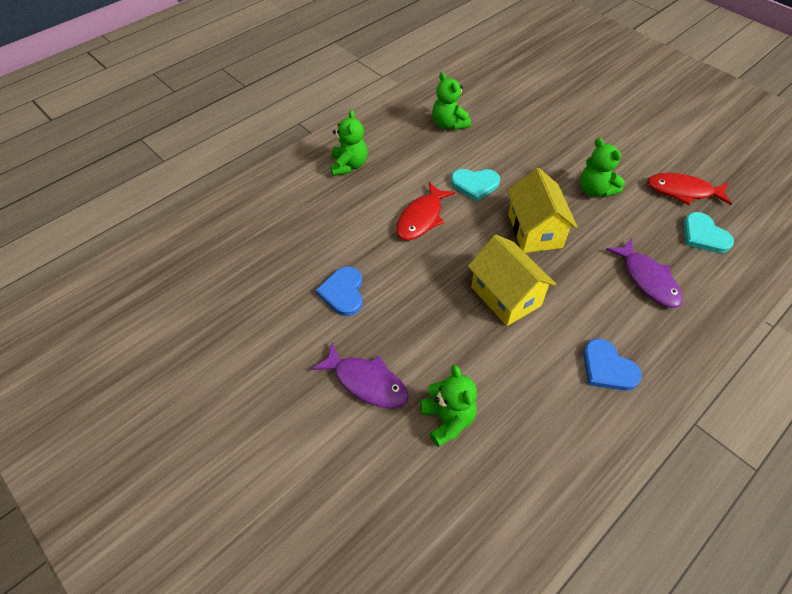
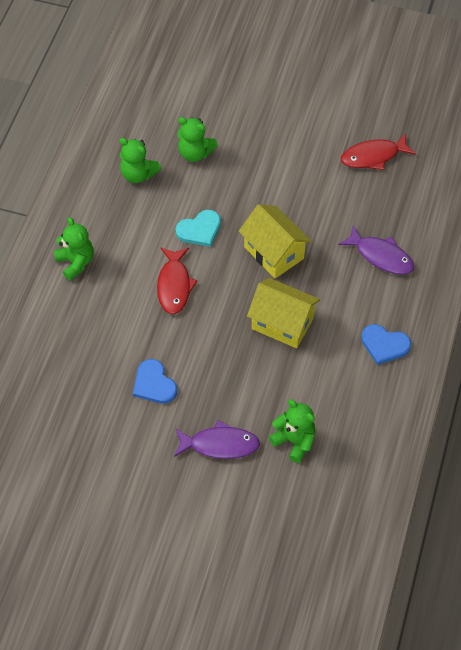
camera: 30 degrees left, 5 degrees up
green teddy bear [580,138,625,197] -> green teddy bear moved to [177,117,218,162]
turquoise heart [683,212,734,253] -> none

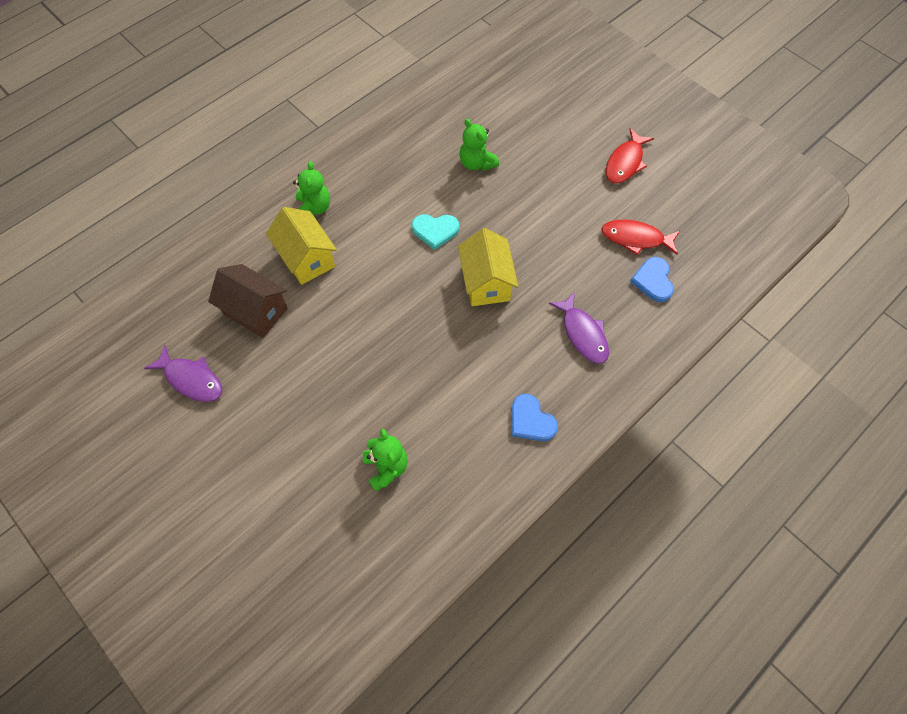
camera: 30 degrees right, 5 degrees up
green teddy bear [119,138,161,183] -> none
blue heart [133,359,177,404] -> blue heart moved to [630,257,674,302]
red fish [157,247,198,314] -> red fish moved to [606,128,654,184]
purple fish [174,420,260,459] -> purple fish moved to [144,345,222,402]
yellow house [247,278,320,348] -> yellow house moved to [266,207,337,285]
none -> brown house [208,264,288,338]

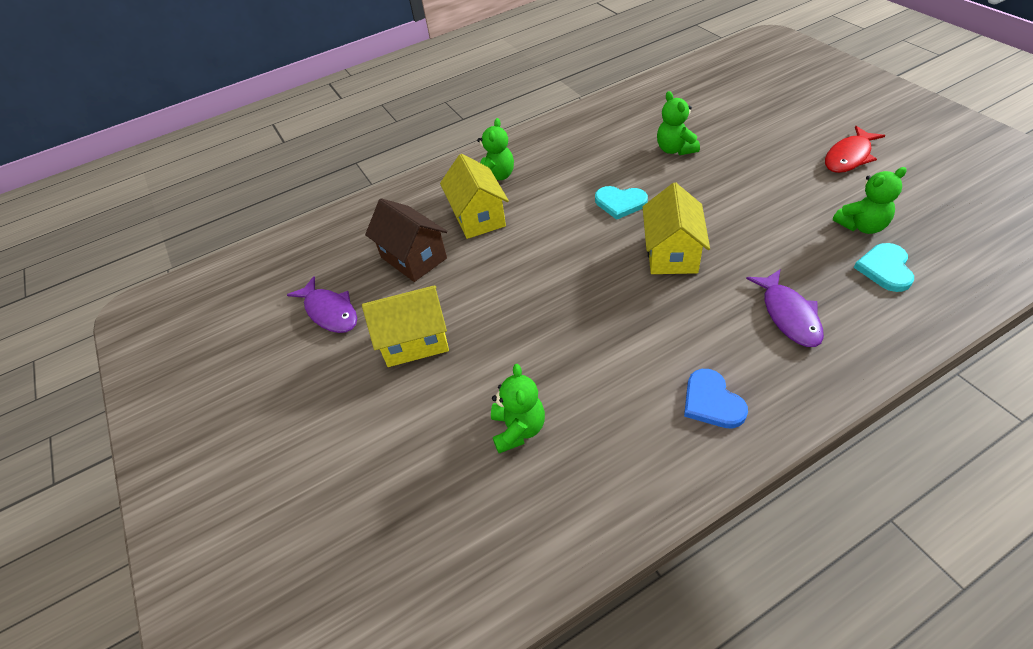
camera: 20 degrees right, 15 degrees down
red fish [601,220,680,255] -> green teddy bear [833,167,907,234]
blue heart [630,257,674,302] -> turquoise heart [854,243,914,292]
none -> yellow house [362,286,449,367]

